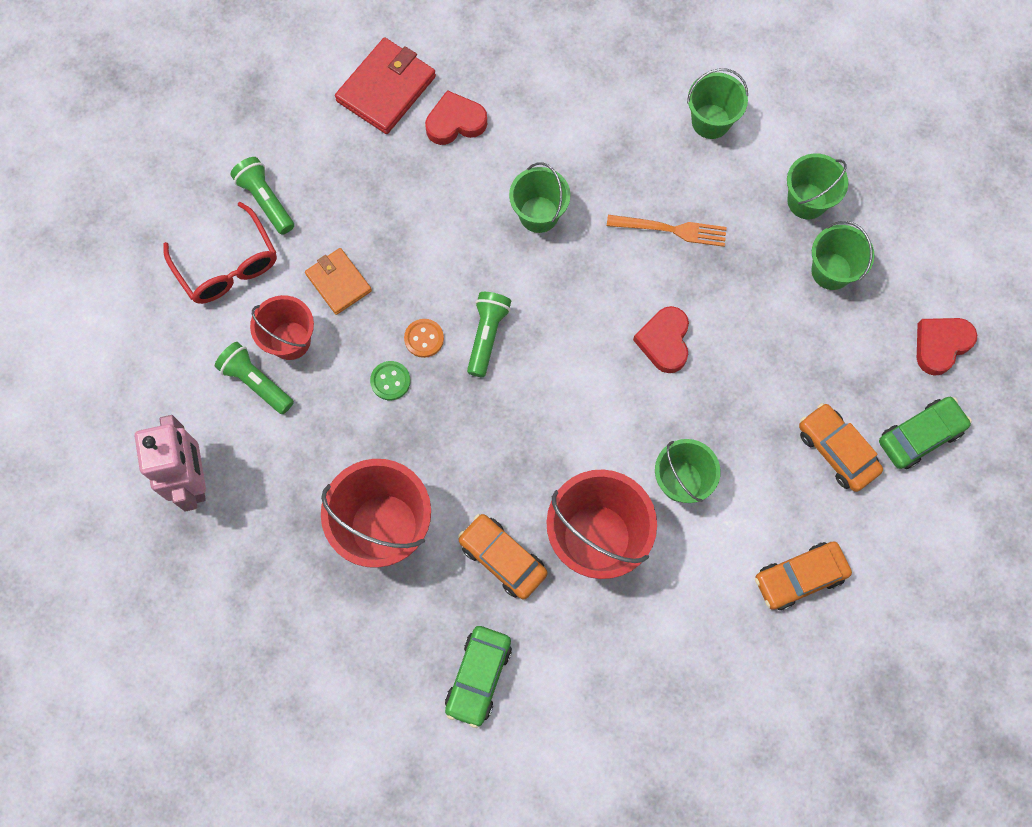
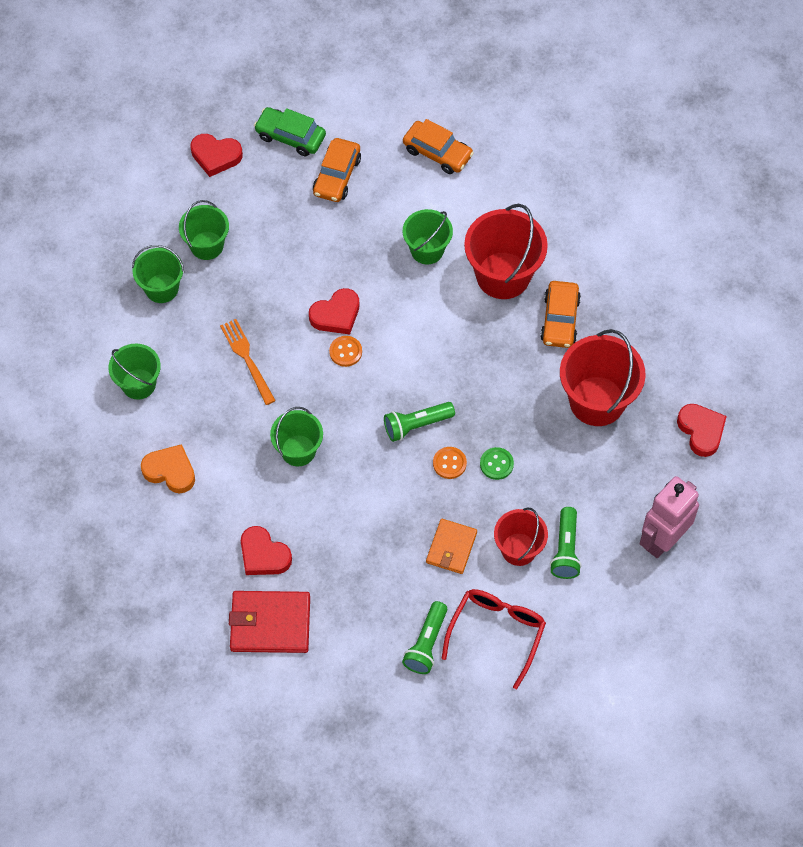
camera: 125 degrees left, 10 degrees down
green car [445,626,512,728] -> none
none -> orange heart [141,444,195,493]
none -> orange button [329,336,362,367]
none -> red heart [677,404,727,457]

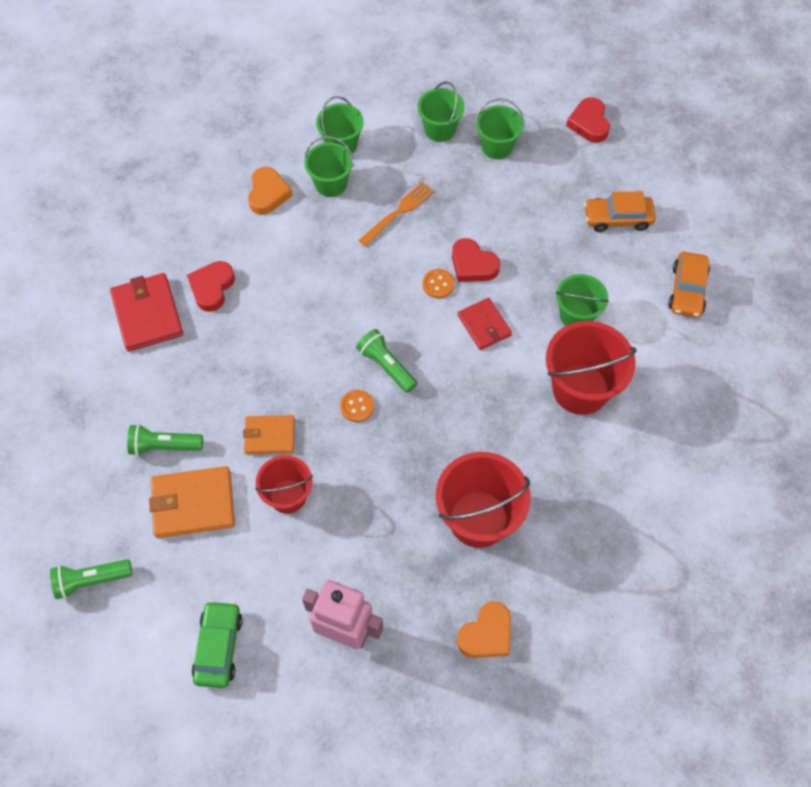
camera: 70 degrees right, 0 degrees up
green car [254,107,326,156] -> green car moved to [192,600,243,688]
green bucket [270,407,323,466] -> green bucket moved to [304,136,354,197]
red glasses [441,589,546,689] -> orange wallet [149,466,235,538]
green button [480,447,514,480] -> none
orange car [540,281,581,348] -> none
green flashlight [550,507,582,579] -> green flashlight moved to [50,559,132,599]
red heart [677,404,727,457] -> orange heart [457,601,511,658]
none -> red wallet [458,298,512,350]

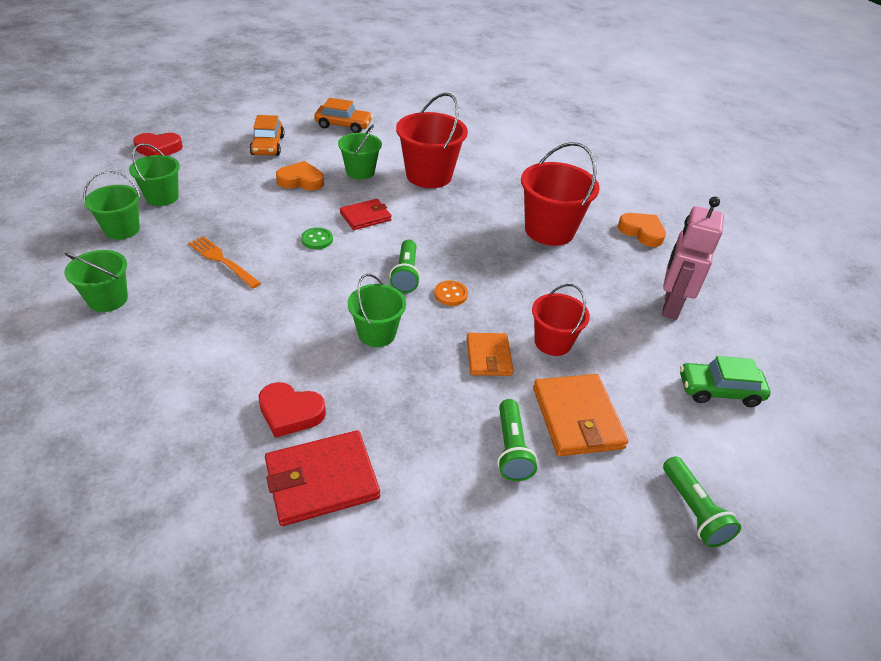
camera: 95 degrees left, 20 degrees down
orange heart [248,167,293,215] -> orange heart moved to [276,161,324,191]
green bucket [304,136,354,197] -> green bucket moved to [348,274,406,347]
green flashlight [356,329,417,393] -> green flashlight turned 45 degrees counterclockwise [389,240,420,293]
orange button [423,269,455,298] -> green button [301,227,333,249]
red heart [452,238,500,282] -> none

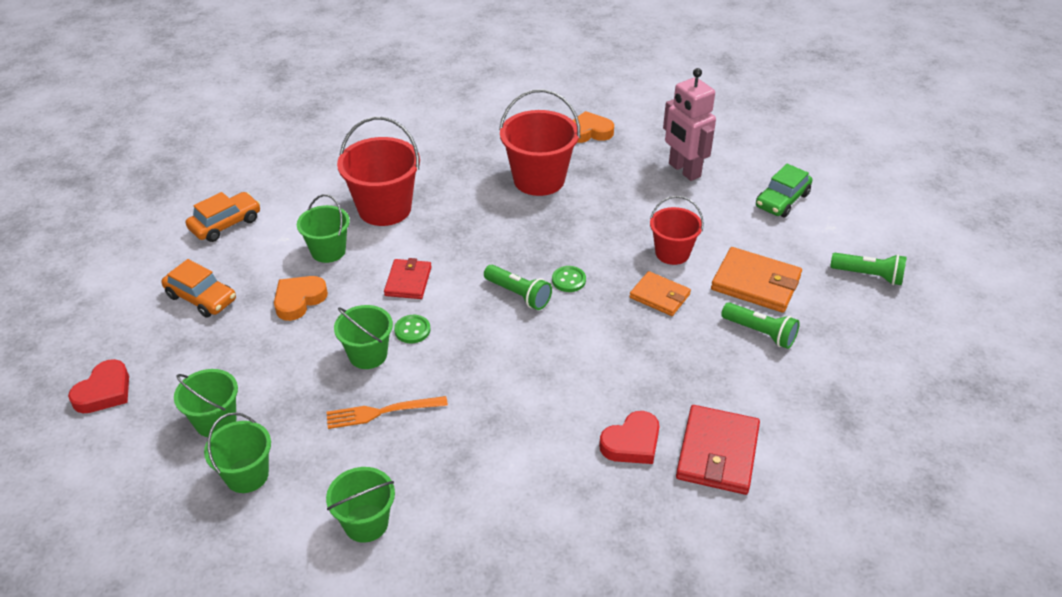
camera: 50 degrees left, 0 degrees up
green bucket [348,274,406,347] -> green bucket moved to [334,305,393,369]
orange button [434,280,468,306] -> green button [552,266,586,292]

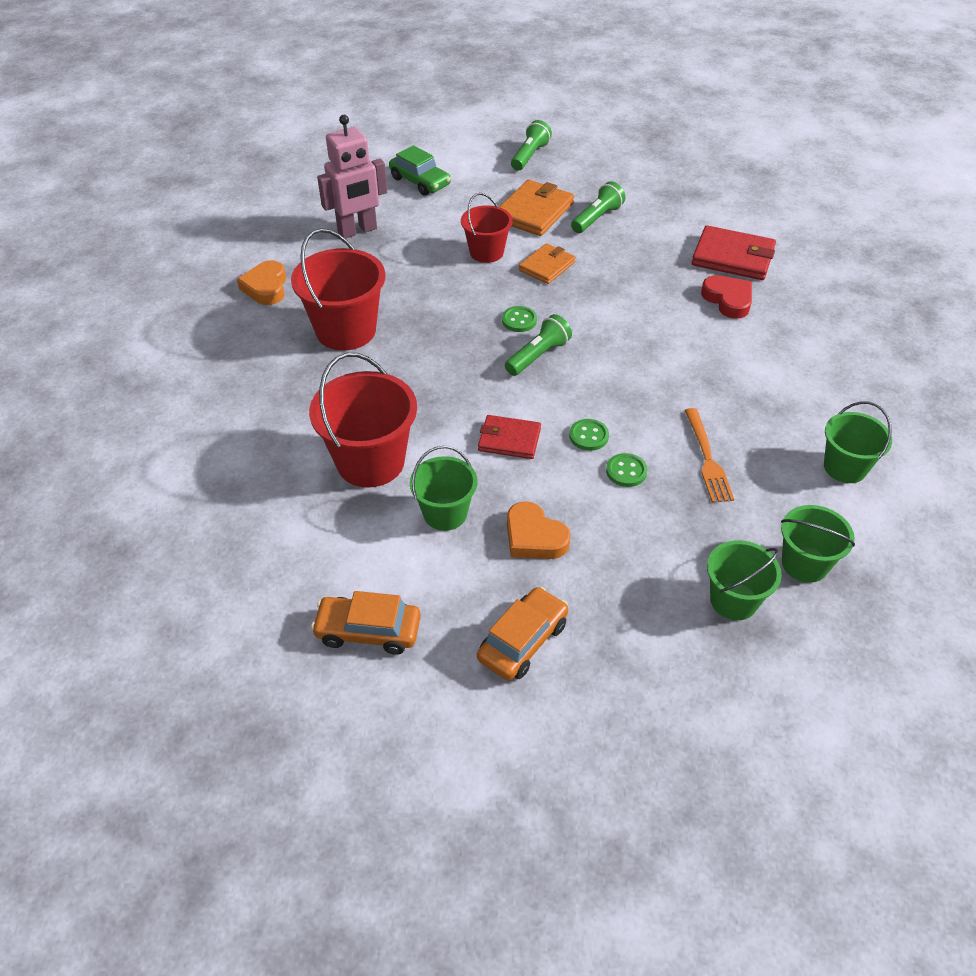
camera: 85 degrees left, 5 degrees up
red heart [68,359,129,413] -> none
orange car [186,192,260,242] -> orange car turned 45 degrees counterclockwise [311,591,421,655]
green bucket [334,305,393,369] -> green button [606,453,648,487]

